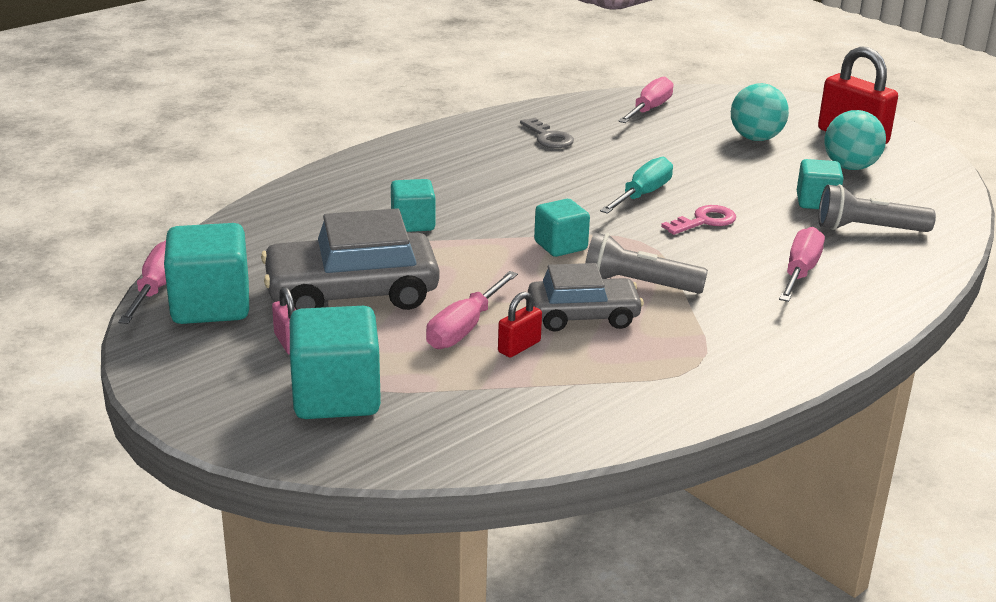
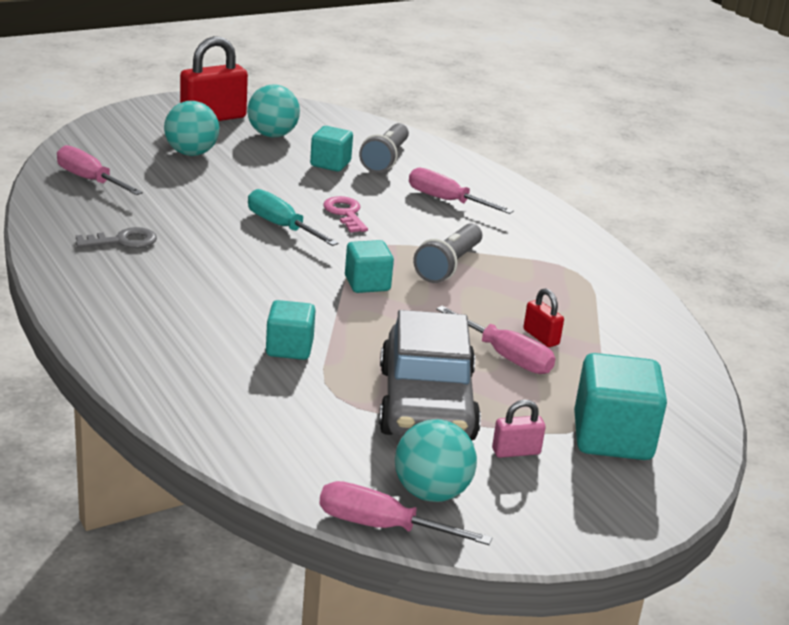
camera: 80 degrees left, 0 degrees up
turquoise cube [164,223,249,324] -> turquoise ball [395,419,477,502]
grey car [528,263,644,332] -> none

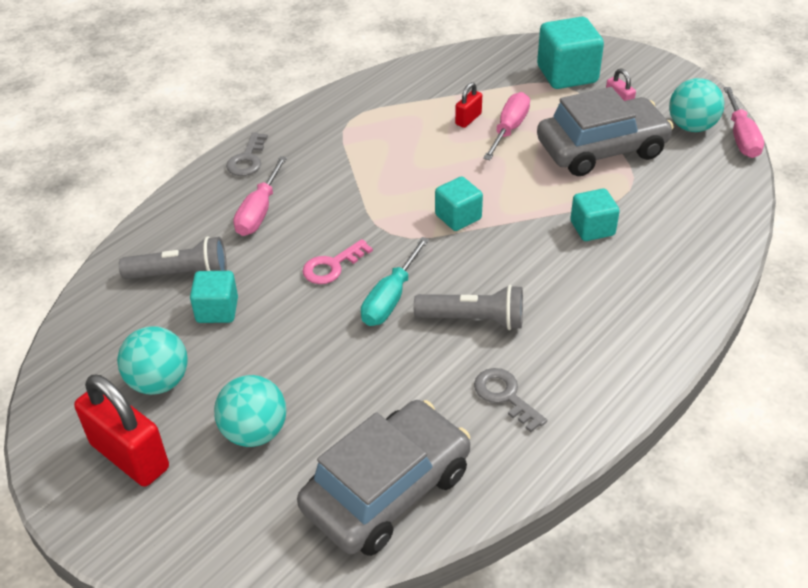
camera: 105 degrees left, 15 degrees up
pink screwdriver [57,145,143,195] -> grey car [297,400,470,556]
grey flashlight [413,223,482,283] -> grey flashlight moved to [414,285,523,330]
none -> grey key [226,132,268,176]

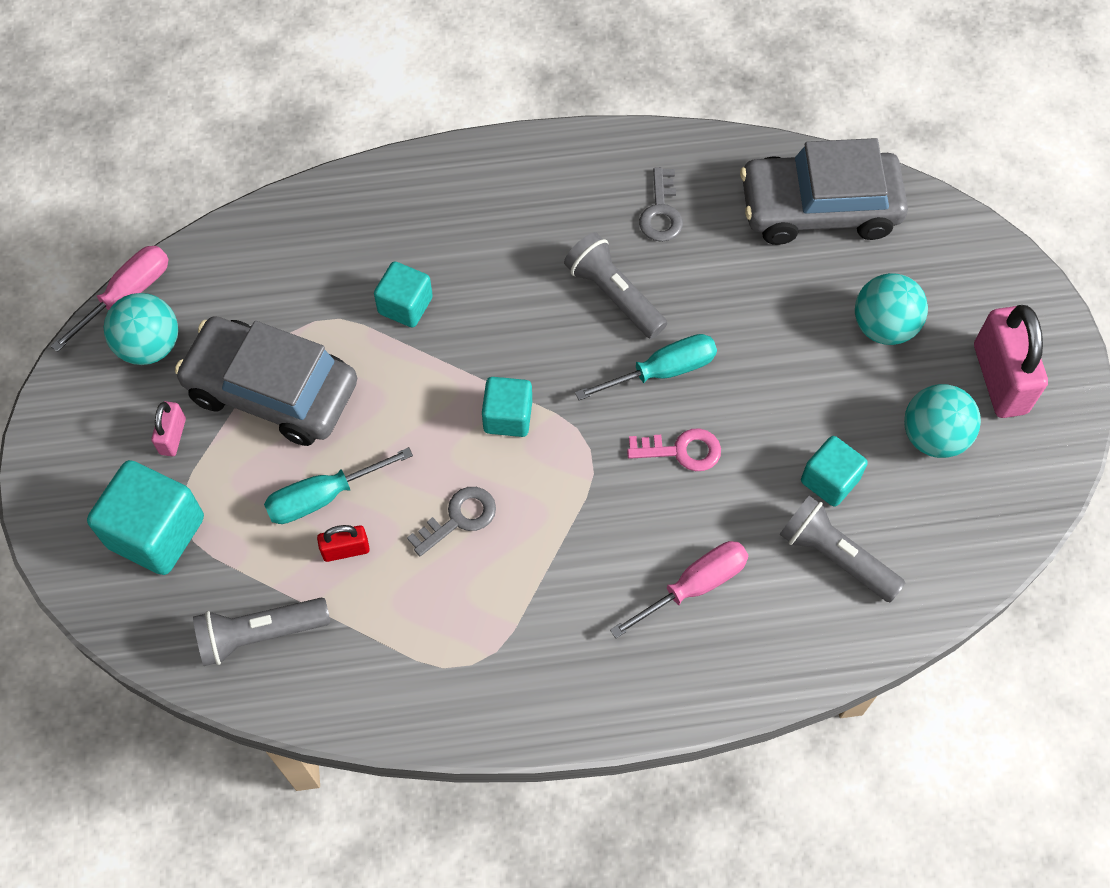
camera: 140 degrees left, 20 degrees up
red padlock [74,375,169,487] -> pink padlock [974,305,1048,418]
grey key [226,132,268,176] -> grey key moved to [407,487,496,556]
pink screwdriver [483,92,530,160] -> turquoise screwdriver [264,447,413,524]
none -> grey flashlight [193,598,330,666]

